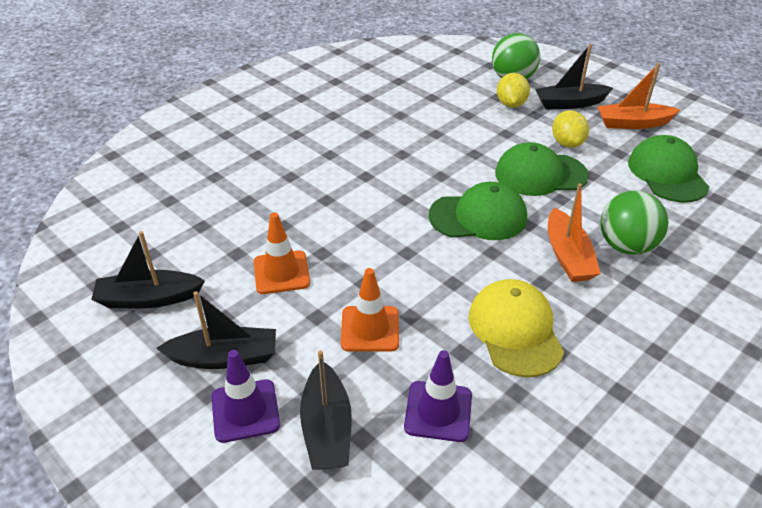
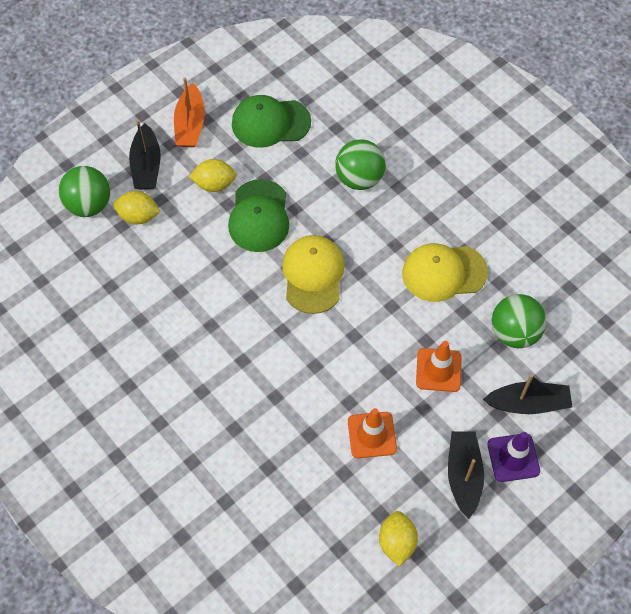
camera: 85 degrees left, 20 degrees up
black boat [91,231,205,308] -> yellow lemon [379,511,418,567]
purple traffic cone [404,350,472,442] -> green ball [492,294,547,348]
green cap [429,182,527,240] -> yellow cap [282,235,345,314]
orange boat [548,183,601,282] -> none

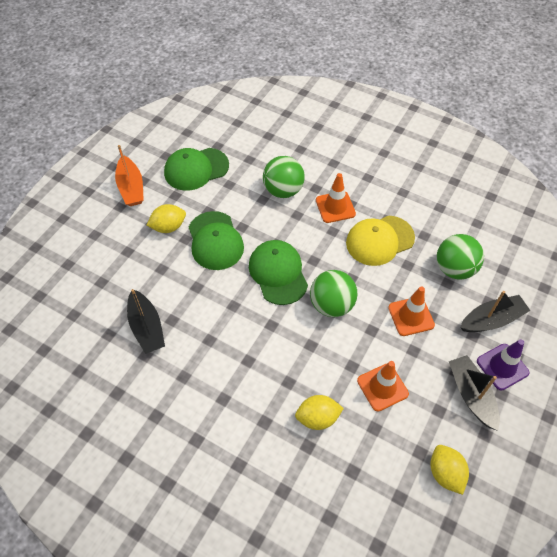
camera: 20 degrees left, 5 degrees down
green ball [58,166,110,217] -> green ball moved to [310,270,357,317]
yellow lemon [113,191,161,225] -> yellow lemon moved to [295,395,344,430]
black boat [129,120,161,190] -> black boat moved to [127,289,165,354]
yellow cap [282,235,345,314] -> green cap [249,240,308,305]
none -> orange traffic cone [316,173,356,223]

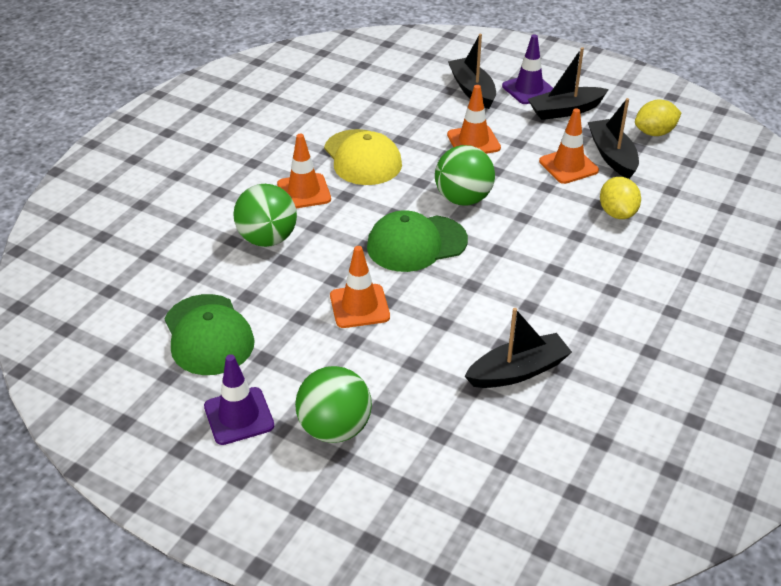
camera: 90 degrees left, 15 degrees down
orange boat [115,145,144,206] -> purple traffic cone [204,354,274,445]
yellow lemon [146,204,186,233] -> none
green cap [189,211,244,270] -> orange traffic cone [330,246,390,328]
green ball [437,234,484,280] -> green ball moved to [295,366,372,443]
none -> black boat [588,98,639,179]

